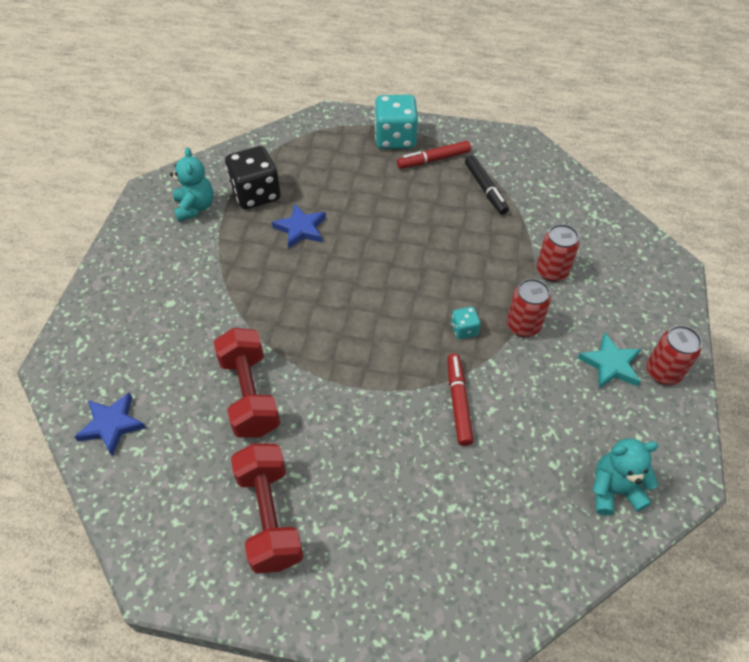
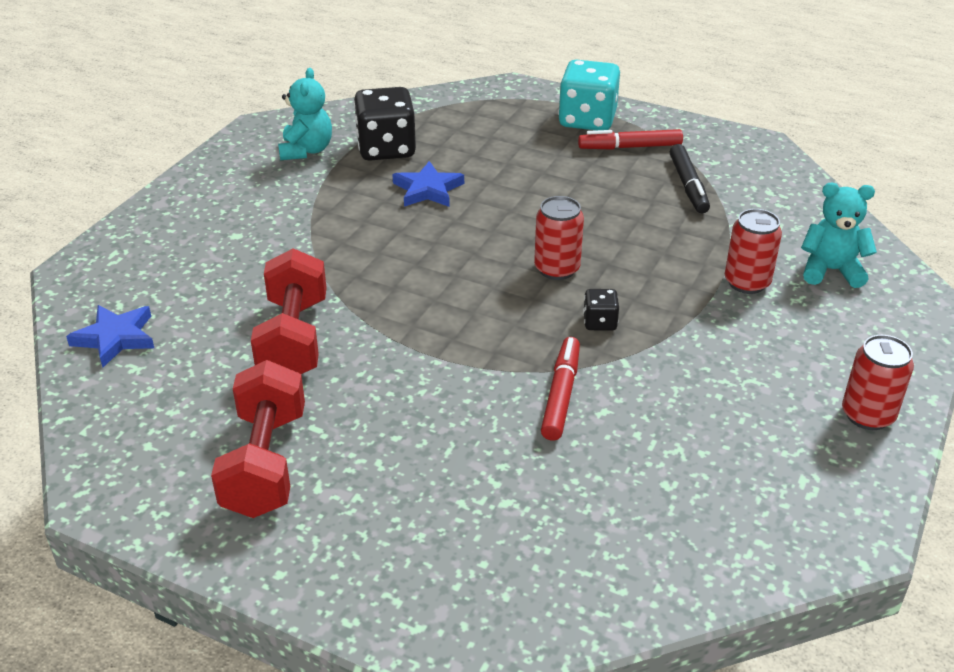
camera: 15 degrees right, 15 degrees down
turquoise dice [451,307,481,339] -> black dice [583,289,619,330]
red can [507,279,551,337] -> red can moved to [534,196,584,280]
turquoise star [578,333,641,389] -> none
turquoise teddy bear [593,439,659,516] -> turquoise teddy bear moved to [801,183,877,288]

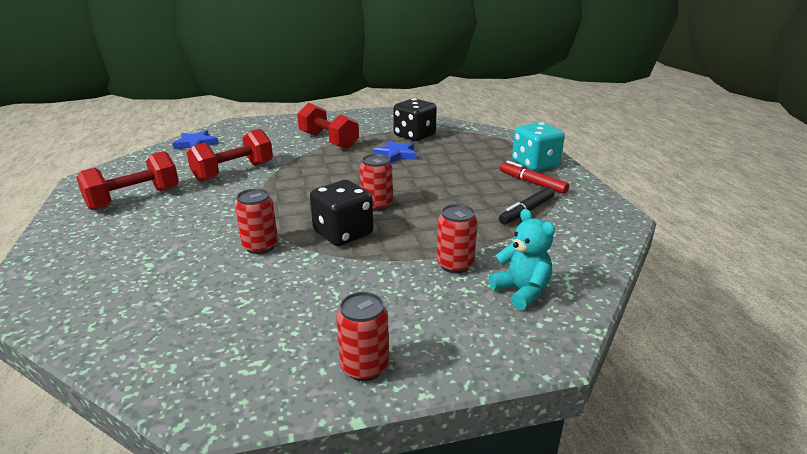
camera: 50 degrees right, 10 degrees down
turquoise teddy bear [278,68,332,160] -> none
red marker [541,337,580,441] -> red can [235,188,278,254]
black dice [583,289,619,330] -> black dice [310,180,373,246], size x2.11
none -> red dumbbell [297,103,359,149]

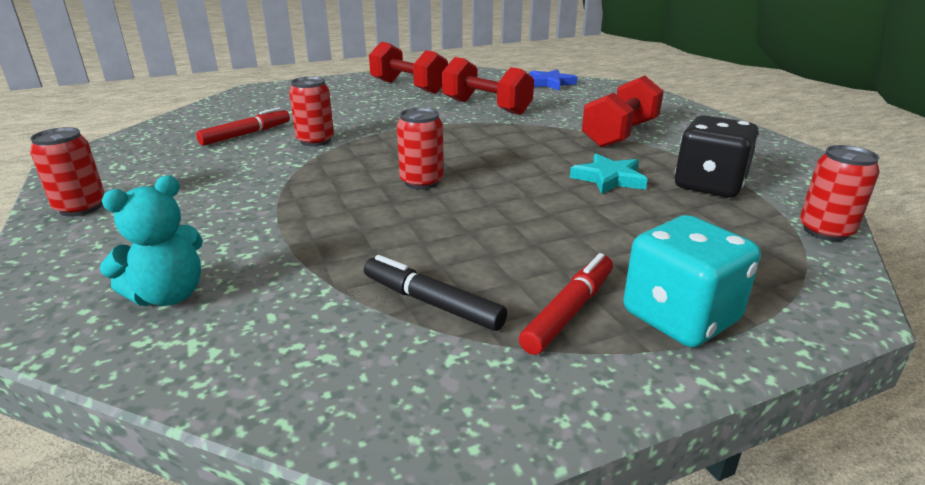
camera: 80 degrees right, 0 degrees up
black dice [310,180,373,246] -> none
blue star [373,140,416,163] -> turquoise star [570,154,648,194]
red can [437,204,478,273] -> red can moved to [800,145,880,241]
none -> red marker [196,107,290,146]

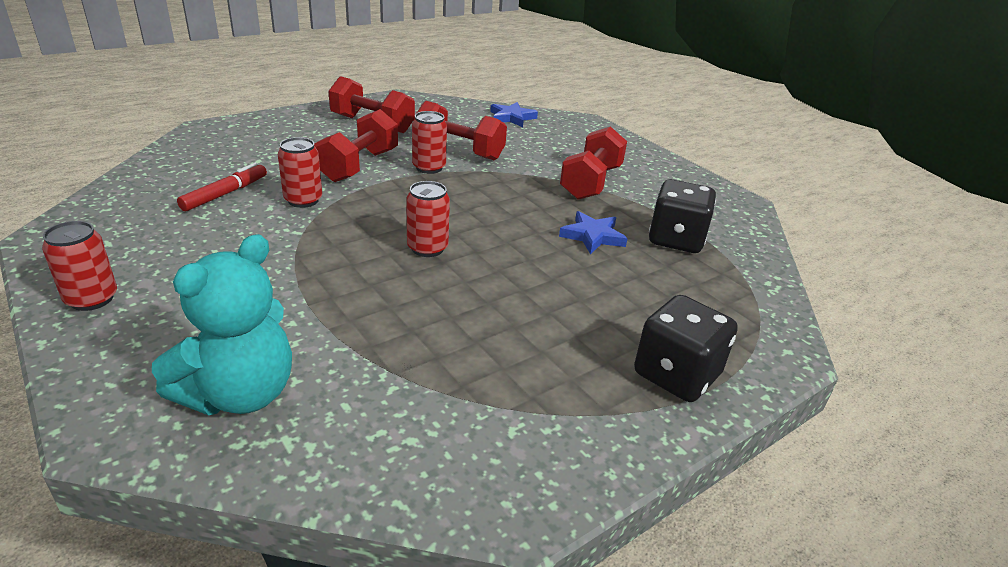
camera: 15 degrees left, 5 degrees up
turquoise teddy bear [100,176,203,306] -> turquoise teddy bear [152,234,292,415], size x1.51
black marker [364,255,507,331] -> none
red marker [519,253,613,355] -> none
turquoise star [570,154,648,194] -> blue star [559,211,628,254]
turquoise dice [623,215,761,347] -> black dice [634,295,738,402]
red can [800,145,880,241] -> red can moved to [412,111,447,174]
none -> red dumbbell [314,109,398,182]

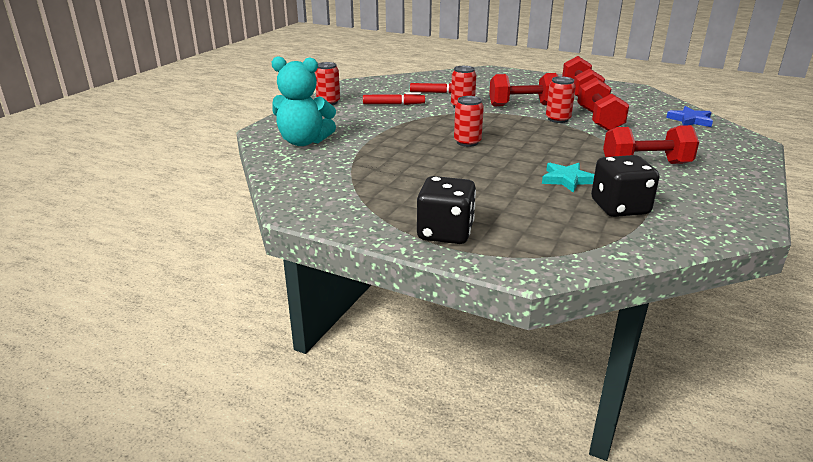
camera: 65 degrees right, 5 degrees down
blue star [559,211,628,254] -> turquoise star [542,163,594,193]
none -> red marker [363,92,425,105]

